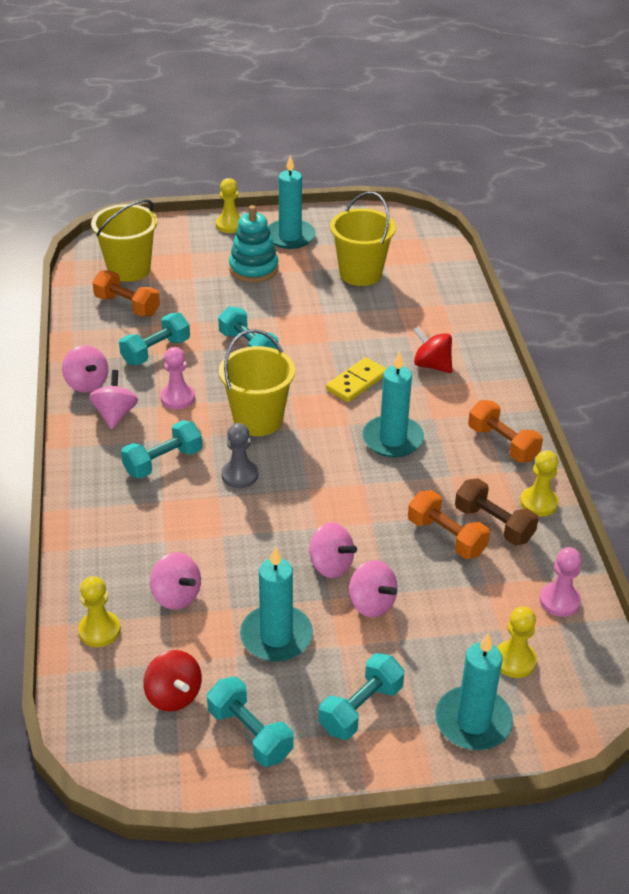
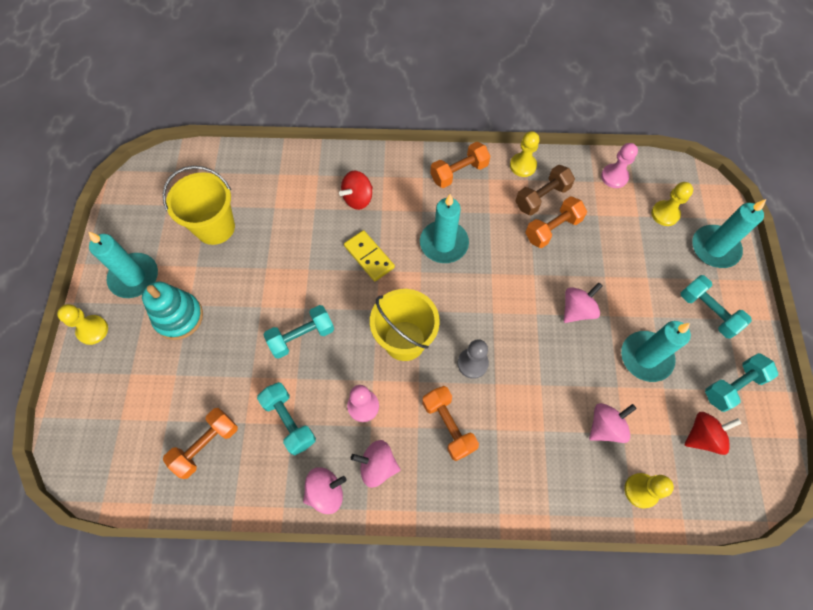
camera: 80 degrees left, 25 degrees up
yellow bucket [91,199,157,282] -> none
turquoise dumbbell [121,420,202,479] -> orange dumbbell [422,386,479,461]
pink spinning top [349,560,398,617] -> none

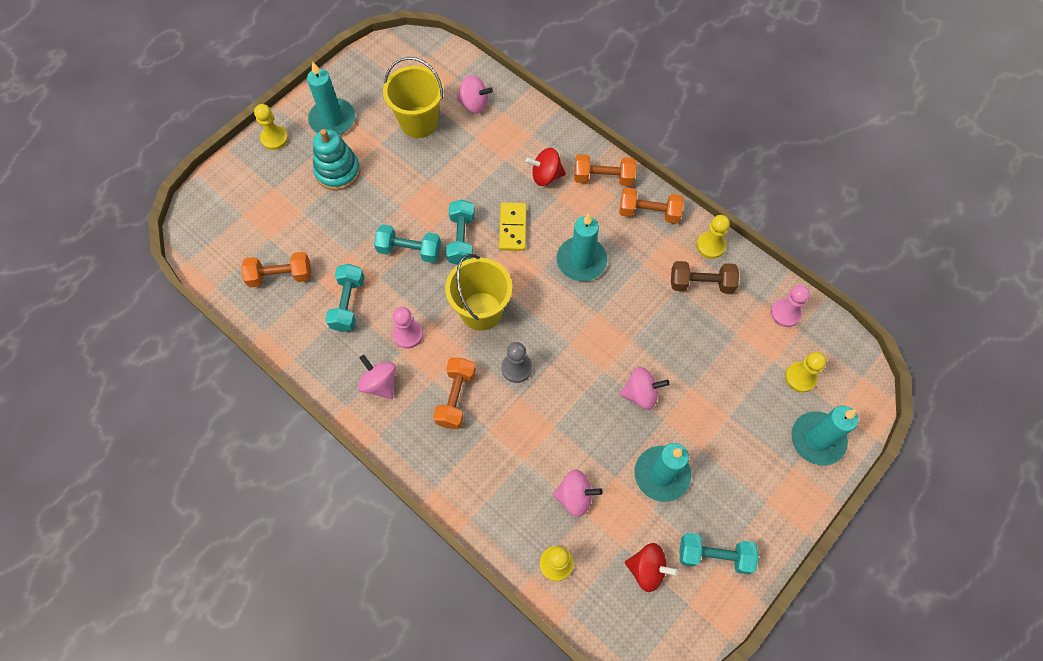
camera: 40 degrees right, 0 degrees up
pink spinning top [303,467,346,514] -> pink spinning top moved to [456,75,493,114]
orange dumbbell [525,196,587,248] -> orange dumbbell moved to [574,154,636,186]
turquoise dumbbell [681,275,752,339] -> turquoise dumbbell moved to [446,199,475,265]

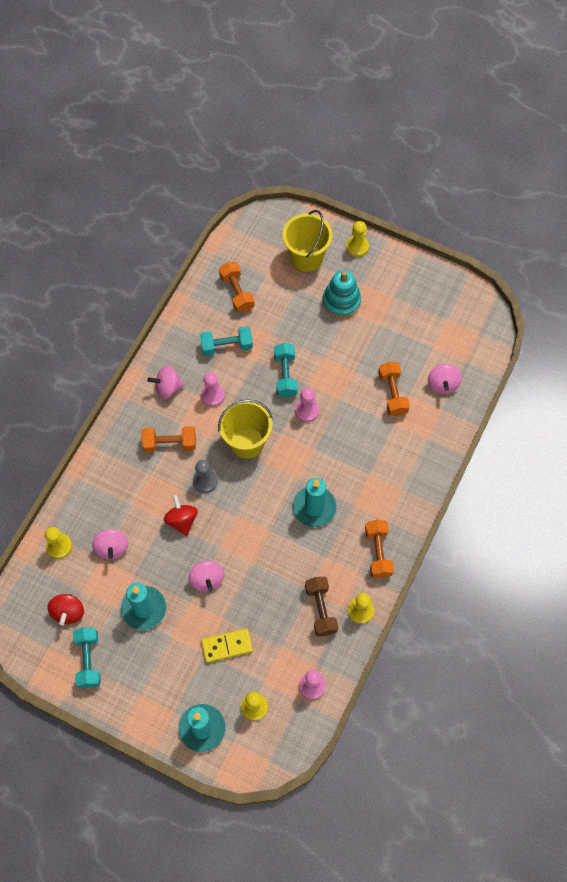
camera: 75 degrees right, 0 degrees up
turquoise candle [307,62,355,135] -> none
pink spinning top [358,355,396,399] -> pink spinning top turned 135 degrees counterclockwise [148,366,185,399]
yellow bucket [383,57,443,138] -> yellow bucket moved to [282,210,333,272]
turquoise dumbbell [446,199,475,265] -> pink pawn [295,388,319,422]
yellow domino [499,202,527,251] -> yellow domino moved to [201,629,253,663]
red spinning top [526,148,566,186] -> red spinning top moved to [163,495,198,536]
orange dumbbell [574,154,636,186] -> orange dumbbell moved to [378,362,410,416]

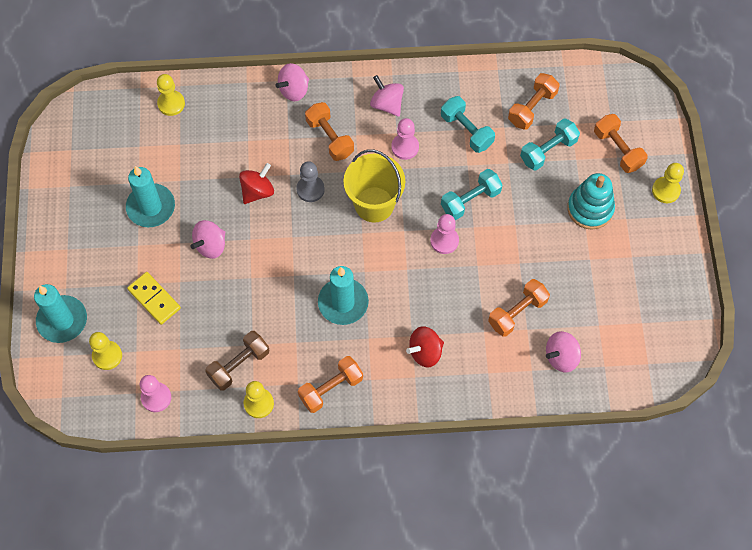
camera: 60 degrees right, 0 degrees up
red spinning top [47,594,84,625] -> red spinning top moved to [406,326,444,367]
turquoise dumbbell [73,627,101,688] -> turquoise dumbbell moved to [520,119,580,170]
pink spinning top [92,529,128,560] -> pink spinning top moved to [276,63,309,101]
yellow bucket [282,210,333,272] -> orange dumbbell [594,114,647,173]

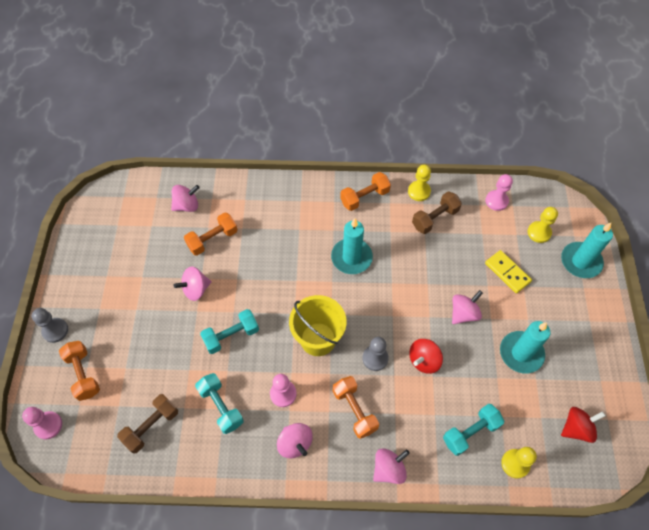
camera: 175 degrees left, 5 degrees down
red spinning top [406,326,444,367] -> red spinning top moved to [561,407,606,443]
pink pawn [430,214,459,254] -> pink pawn moved to [22,407,62,440]
orange dumbbell [508,73,559,130] -> brown dumbbell [117,394,178,454]
turquoise dumbbell [520,119,580,170] -> turquoise dumbbell moved to [443,404,504,456]
turquoise stacking toy [567,173,615,230] -> none
yellow pawn [652,163,684,203] -> grey pawn [32,308,68,343]
none -> pink spinning top [174,266,211,301]

